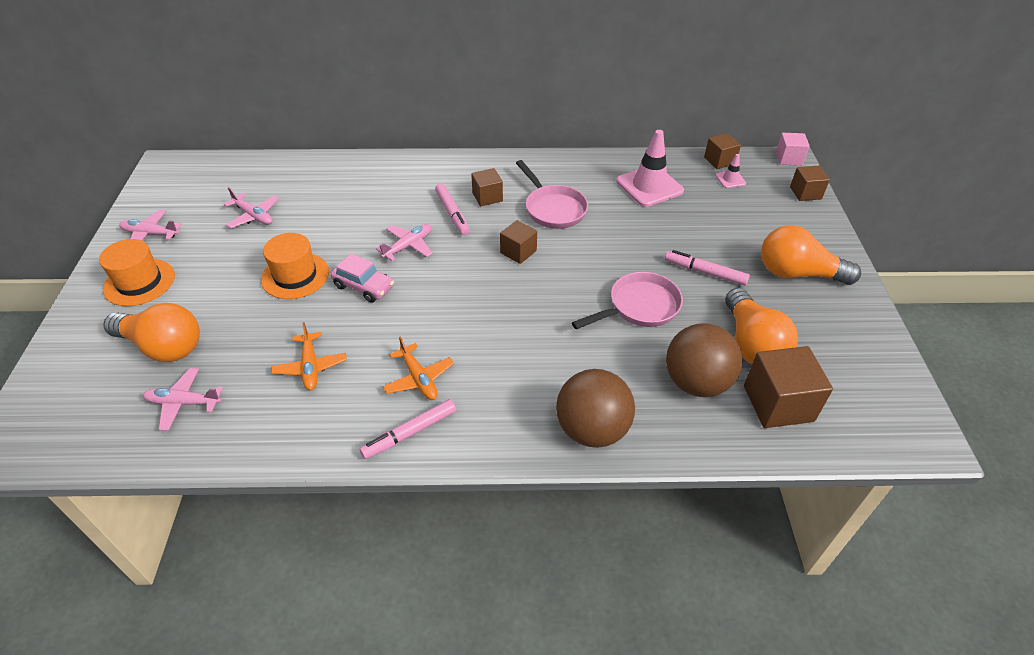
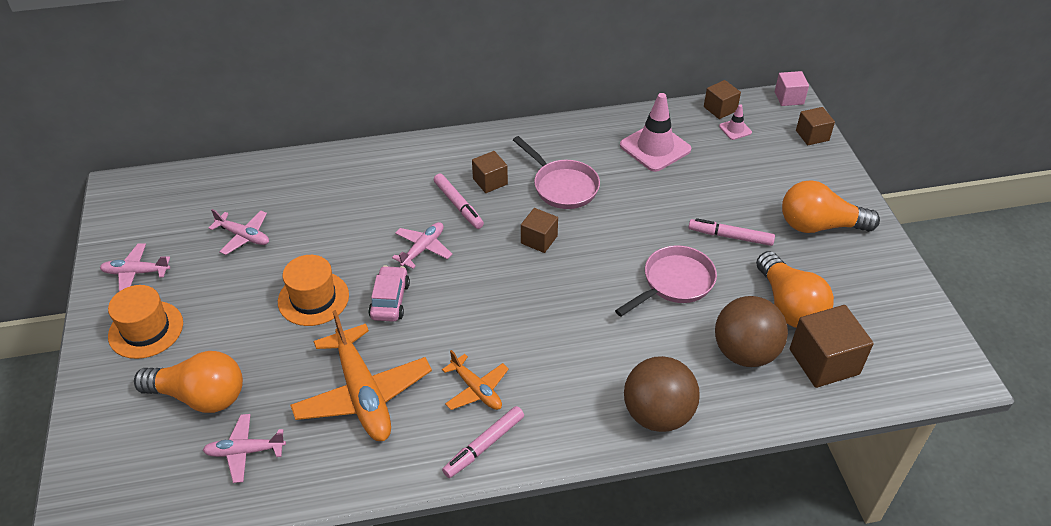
camera: 10 degrees left, 0 degrees up
orange plane [271,322,347,390] -> orange plane [290,310,432,441], size x1.88
pink car [331,253,394,303] -> pink car turned 105 degrees counterclockwise [368,265,410,322]

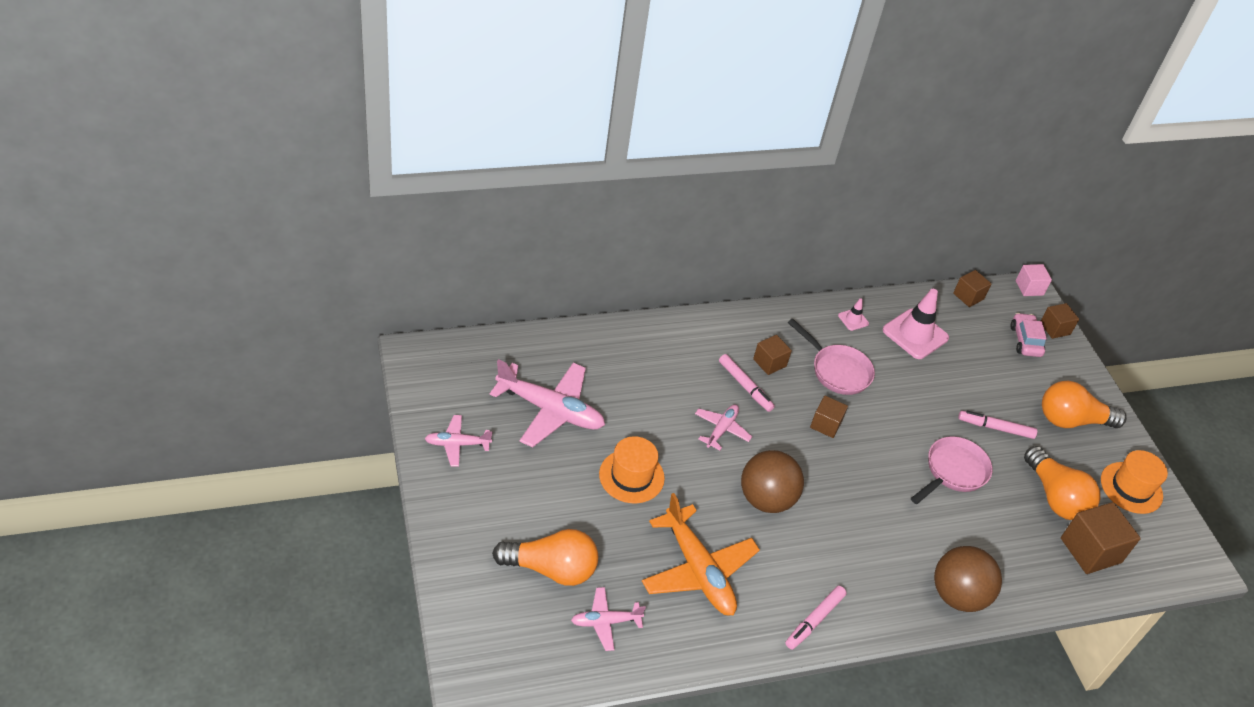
camera: 10 degrees left, 0 degrees up
orange hat [108,285,183,359] -> orange hat moved to [1101,450,1168,514]
pink plane [209,209,269,255] -> pink plane [489,359,605,447], size x1.88
pink car [368,265,410,322] -> pink car moved to [1011,313,1047,357]
orange plane [442,350,509,410] -> none
brown ball [715,296,788,367] -> brown ball moved to [741,450,804,513]
pink traffic cone [719,104,752,140] -> pink traffic cone moved to [838,298,869,331]

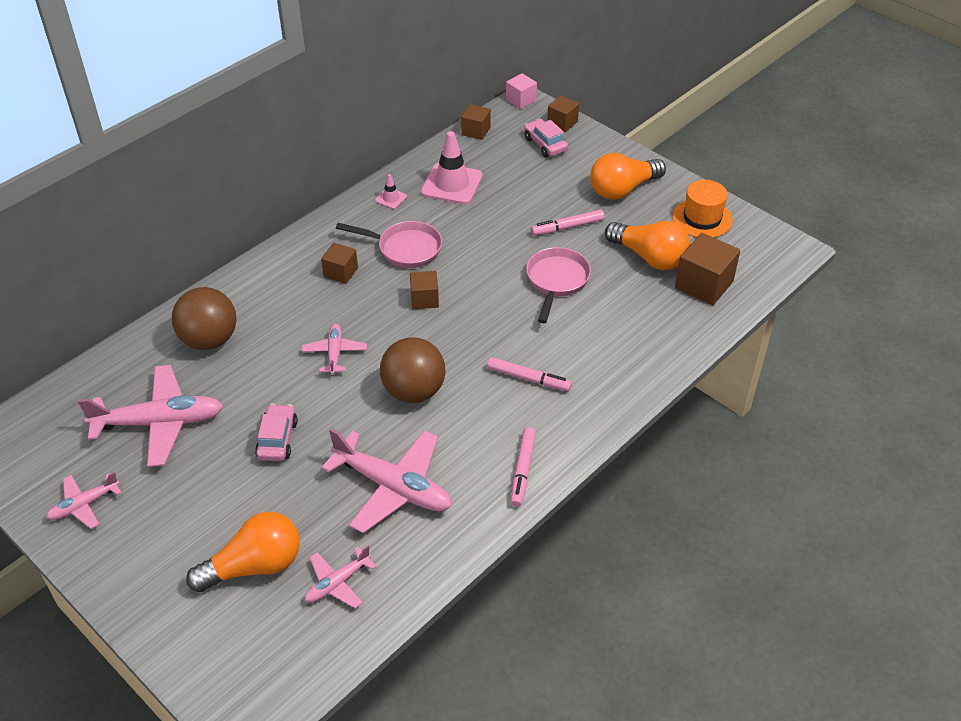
camera: 25 degrees left, 0 degrees up
orange hat [599,436,665,503] -> pink car [255,404,298,461]
orange plane [642,493,760,615] -> pink plane [321,428,452,533]
pink marker [719,354,775,412] -> pink marker moved to [487,357,572,391]
brown ball [934,546,1002,612] -> brown ball moved to [172,287,236,350]

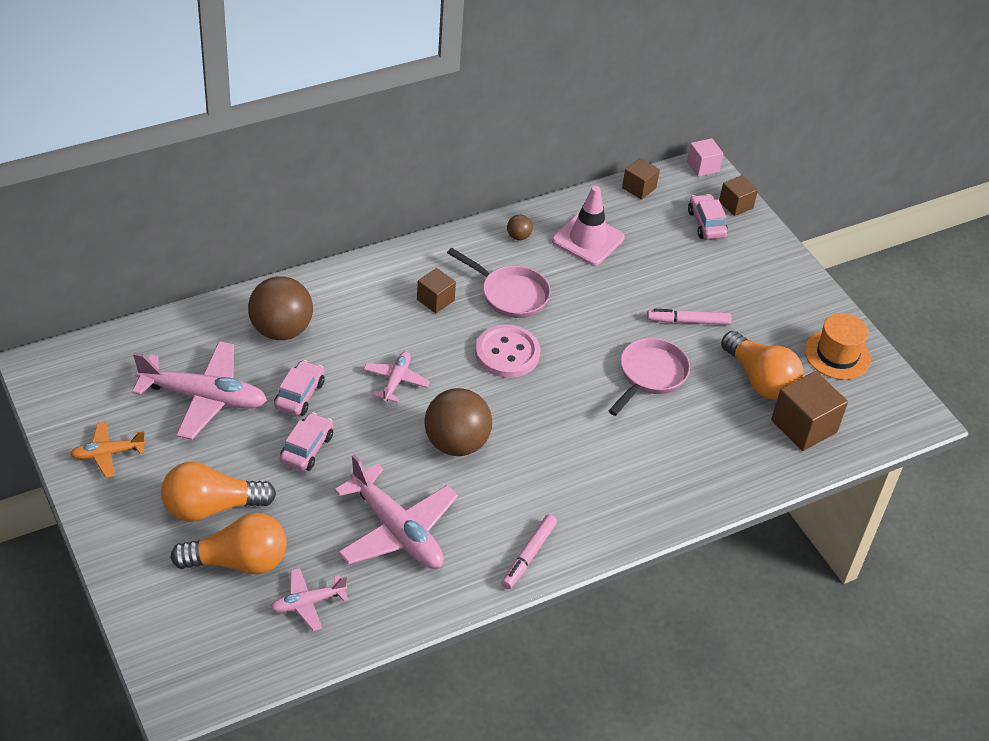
camera: 15 degrees right, 0 degrees up
pink plane [46,472,122,529] -> orange plane [70,422,146,478]
pink traffic cone [375,174,407,209] -> brown ball [507,215,533,240]
brown cube [410,271,439,309] -> pink button [475,325,540,378]
pink marker [487,357,572,391] -> none
orange light bulb [590,153,666,200] -> orange light bulb moved to [161,462,276,522]
none -> pink car [274,360,325,416]

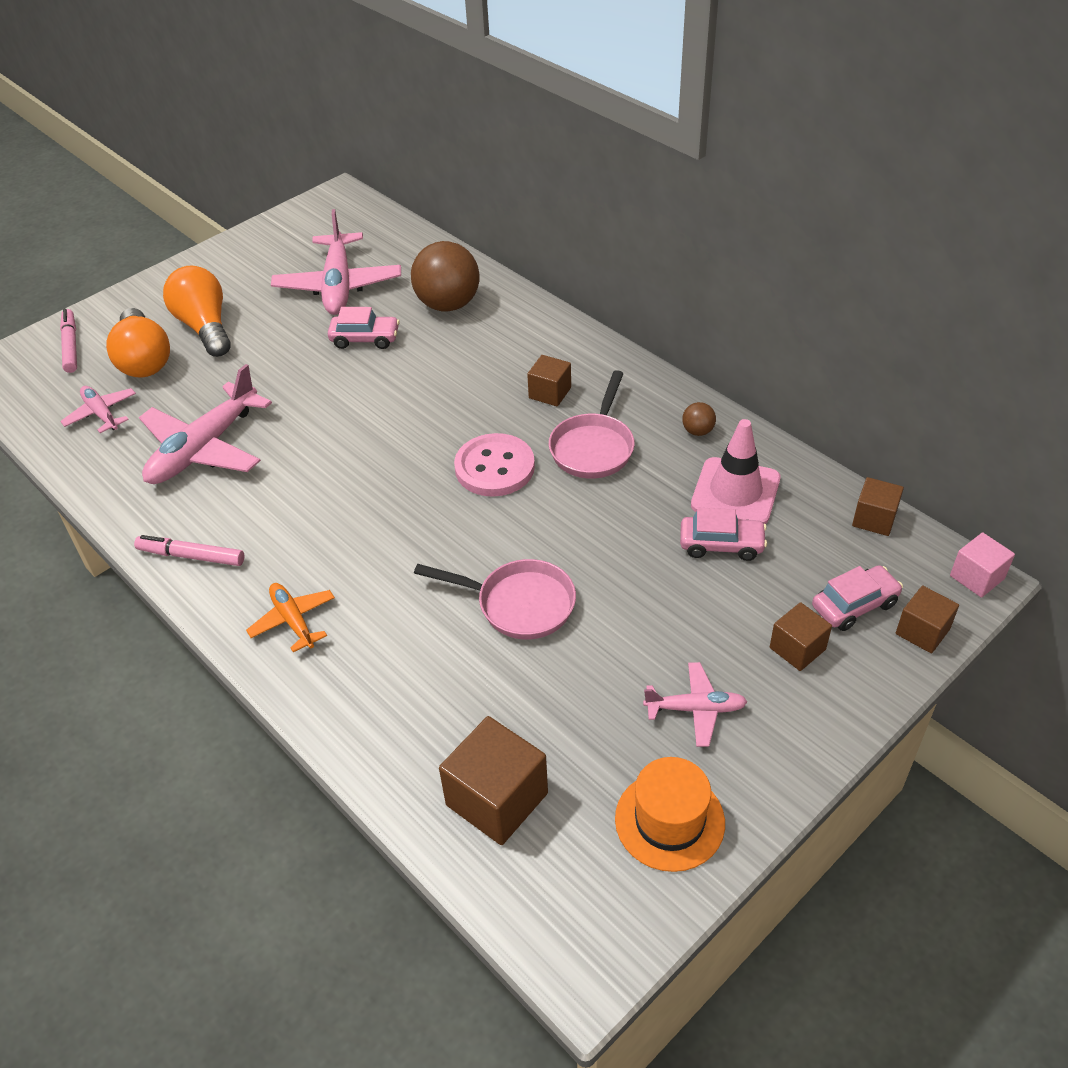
camera: 80 degrees right, 0 degrees up
orange plane [70,422,146,478] -> orange plane moved to [246,583,335,652]
pink car [280,412,333,471] -> pink car moved to [680,508,767,561]
pink plane [363,351,430,403] -> pink plane moved to [643,662,747,747]
brown ball [424,388,492,456] -> none
pink marker [647,309,732,325] -> pink marker moved to [60,309,77,373]
orange light bulb [721,331,803,400] -> none
none -> brown cube [770,602,832,671]

